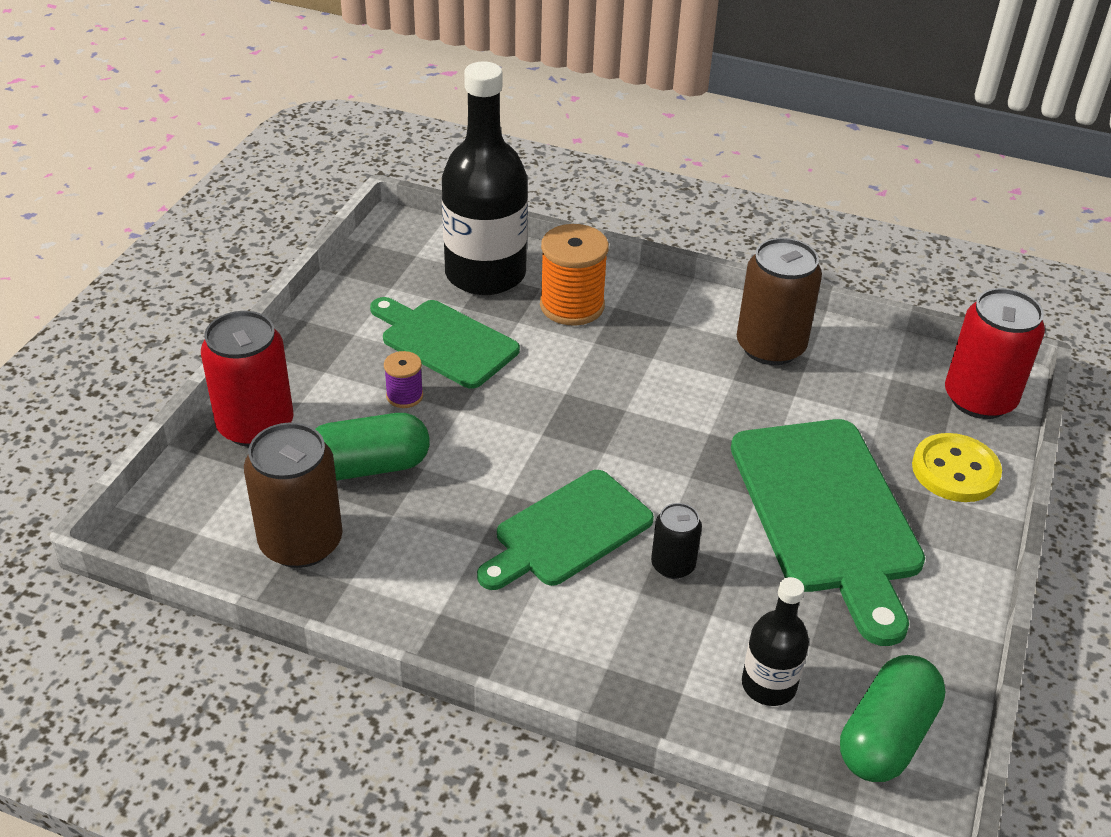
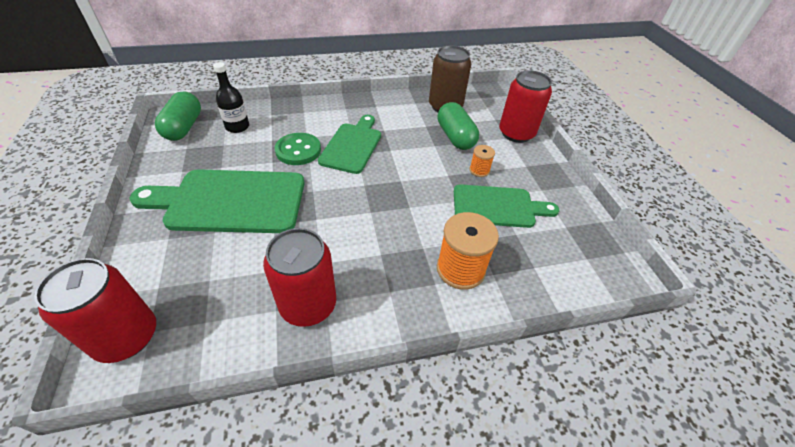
camera: 145 degrees right, 5 degrees up
green capsule [315,413,430,481] -> green capsule turned 60 degrees counterclockwise [438,102,479,150]
purple spool [384,351,423,408] -> orange spool [469,145,495,177]
black bottle [442,61,528,295] -> none
black can [651,503,702,579] -> green button [275,133,321,165]
green cutting board [731,419,925,646] -> green cutting board turned 45 degrees counterclockwise [129,169,305,233]
brown can [737,238,822,365] -> red can [263,228,336,327]
yellow button [912,433,1002,502] -> none

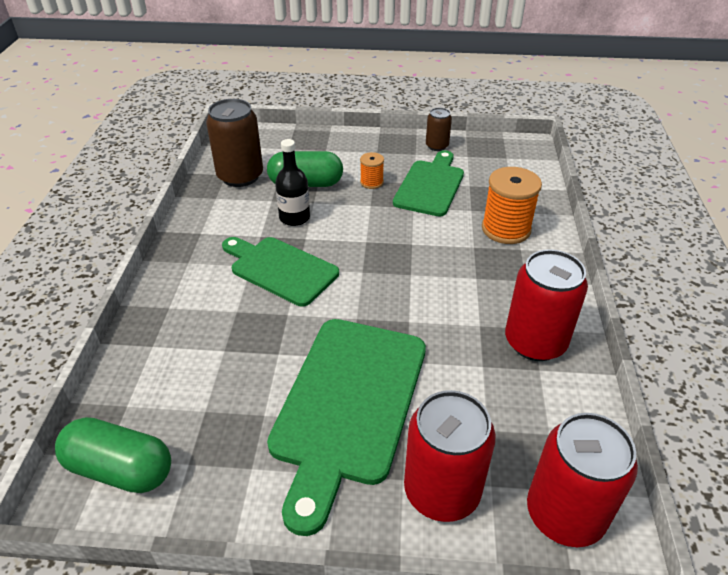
camera: 70 degrees left, 5 degrees down
black bottle [213,62,249,133] -> black bottle moved to [275,139,310,226]
green button [275,133,321,165] -> none
red can [499,70,552,143] -> red can moved to [404,390,495,522]
none -> brown can [426,108,452,151]

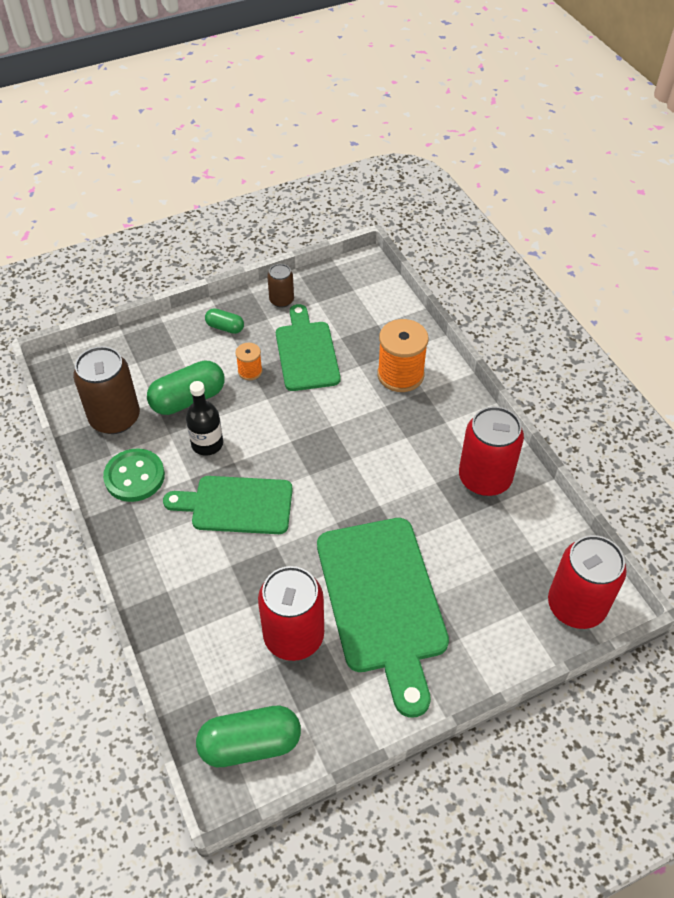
camera: 30 degrees left, 10 degrees up
red can [404,390,495,522] -> red can moved to [258,566,324,661]
none -> green button [103,448,165,502]
none -> green capsule [205,308,244,334]

